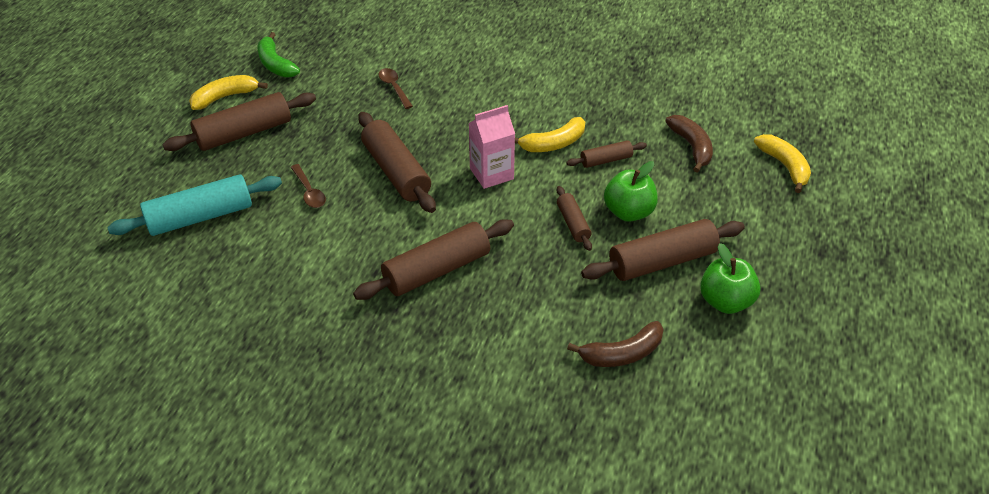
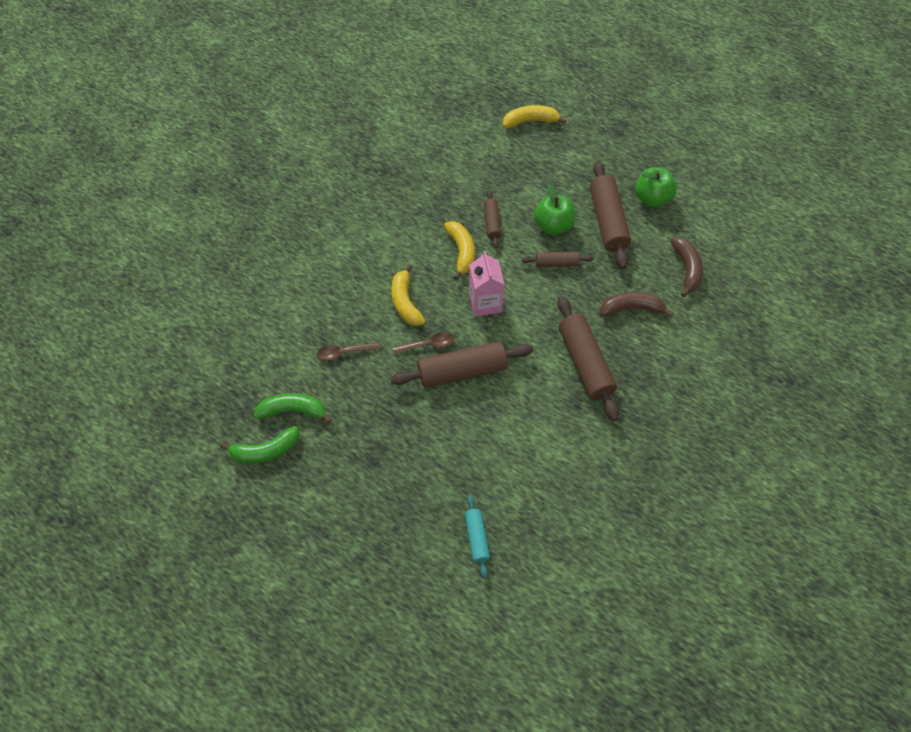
camera: 75 degrees left, 15 degrees up
turquoise rolling pin [107,175,282,236] -> turquoise rolling pin [465,495,490,578], size x0.53
brown rolling pin [162,92,316,151] -> none
yellow banana [189,75,268,110] -> yellow banana moved to [391,264,425,326]
brown spoon [291,164,326,208] -> brown spoon moved to [393,332,454,354]
brown banana [665,115,713,173] -> brown banana moved to [600,292,674,317]
none -> green banana [254,393,332,424]

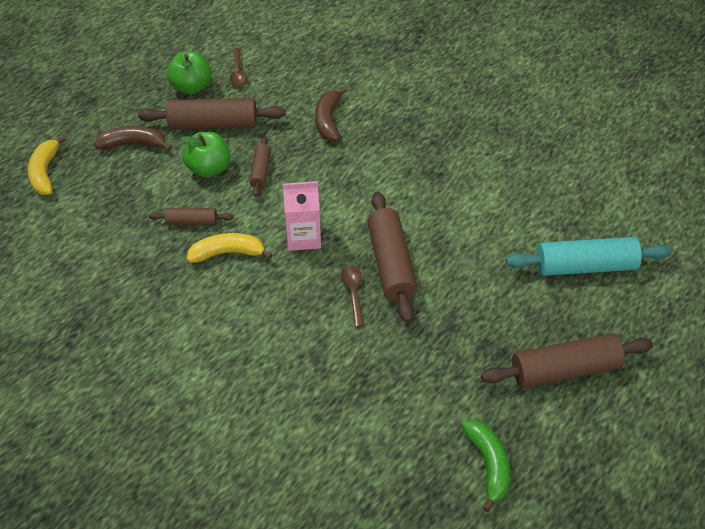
camera: 85 degrees left, 10 degrees down
green banana [254,393,332,424] -> none
brown spoon [317,342,380,361] -> brown spoon moved to [230,48,247,87]
yellow banana [391,264,425,326] -> none
turquoise rolling pin [465,495,490,578] -> turquoise rolling pin [506,237,671,276], size x1.88
brown rolling pin [557,296,619,421] -> brown rolling pin moved to [481,333,653,388]
brown banana [670,237,703,297] -> brown banana moved to [94,126,172,151]

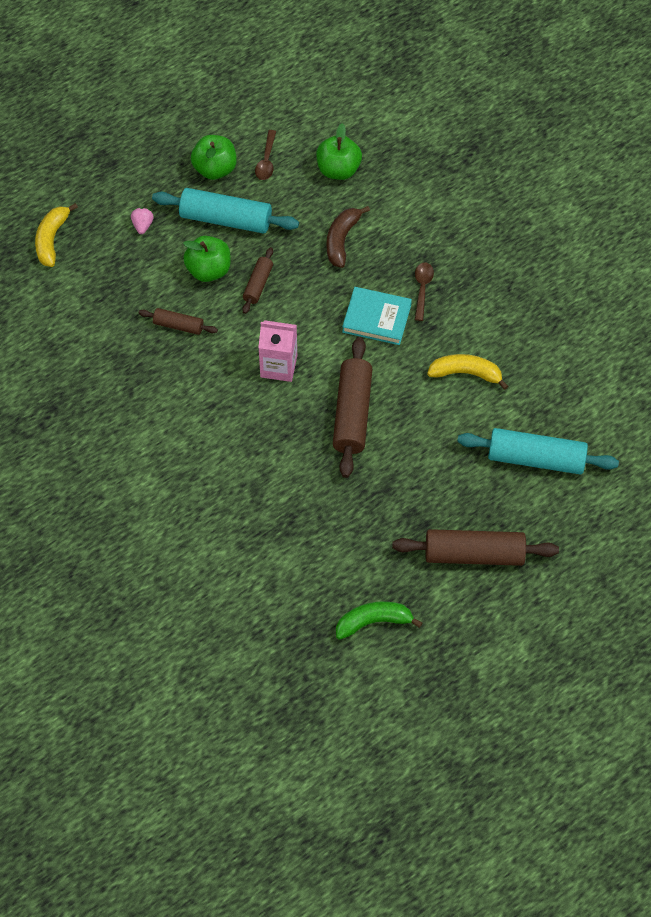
camera: 15 degrees right, 10 degrees up
brown banana [94,126,172,151] -> pink strawberry [131,208,154,234]
brown rolling pin [138,98,286,130] -> turquoise rolling pin [152,188,299,233]
yellow banana [187,233,273,263] -> yellow banana moved to [427,354,508,390]
brown spoon [341,265,364,327] -> brown spoon moved to [415,262,434,321]
green banana [462,420,510,512] -> green banana turned 105 degrees counterclockwise [336,601,423,640]
none -> green apple [316,123,362,180]
none -> turquoise book [342,287,412,345]

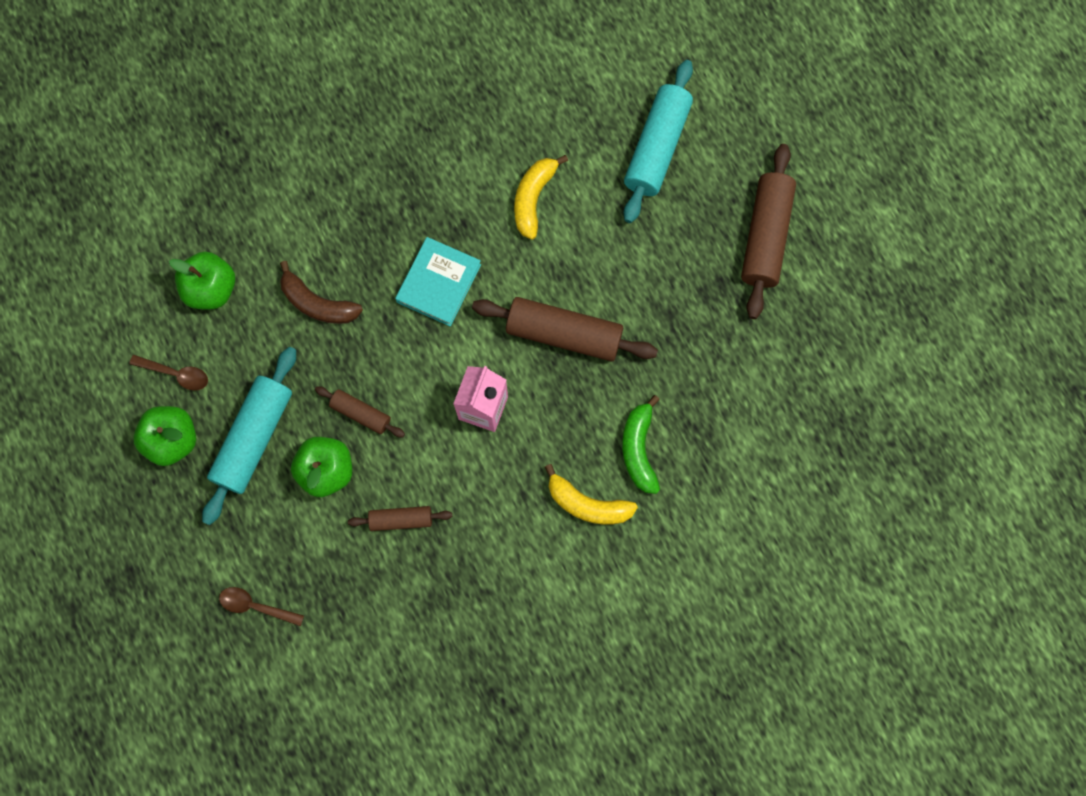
camera: 80 degrees left, 15 degrees up
yellow banana [35,203,78,267] -> yellow banana moved to [545,464,638,525]
pink strawberry [131,208,154,234] -> none
brown rolling pin [139,308,218,335] -> brown rolling pin turned 60 degrees clockwise [348,506,452,531]
green banana [336,601,423,640] -> green banana moved to [622,395,660,494]
brown spoon [415,262,434,321] -> brown spoon moved to [219,587,304,626]

